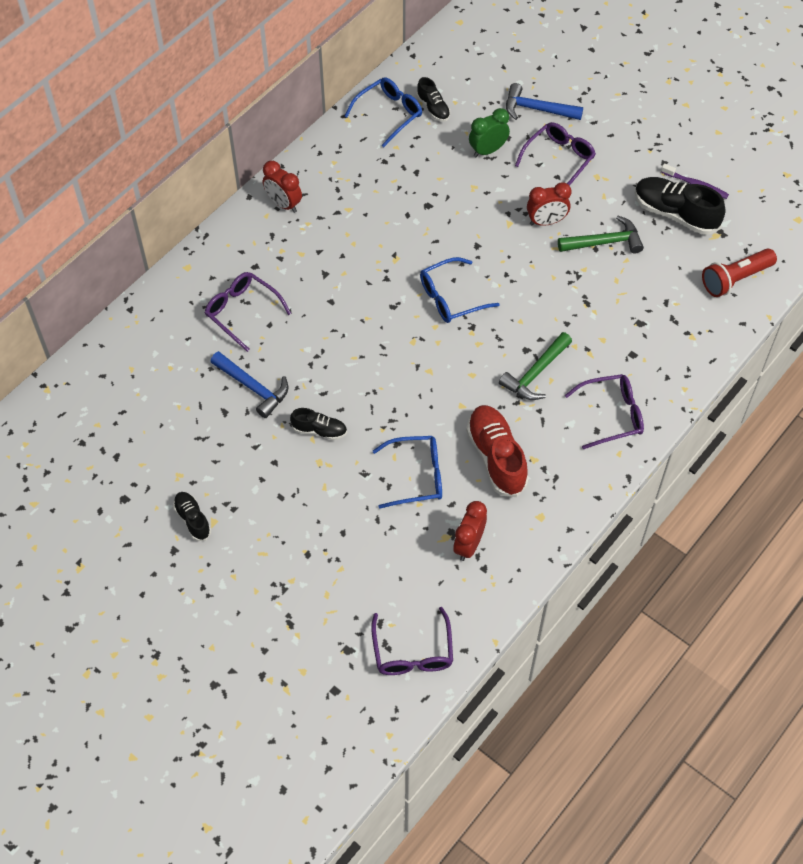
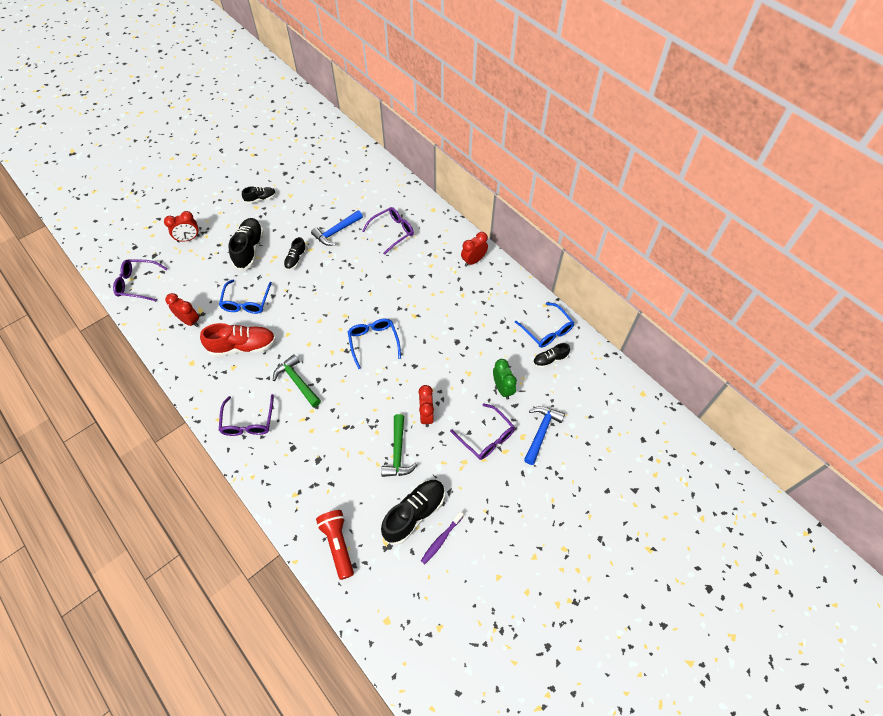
camera: 100 degrees right, 0 degrees up
none -> red clock [164,211,200,242]
none -> black shoe [228,218,264,271]

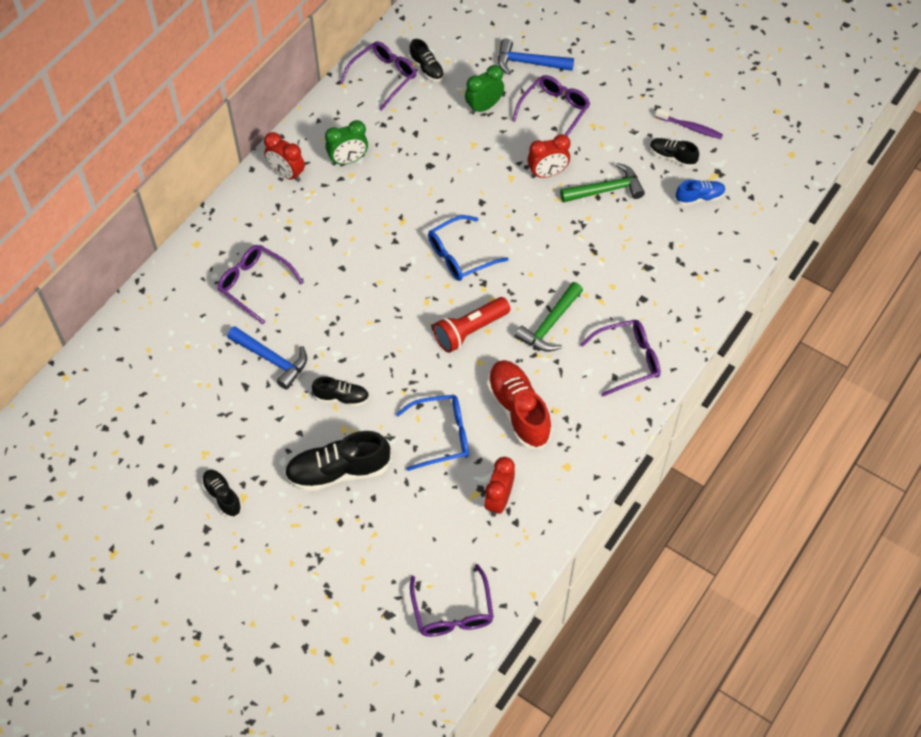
camera: 105 degrees left, 0 degrees up
red clock [164,211,200,242] -> none
red flashlight [316,510,354,580] -> red flashlight moved to [433,297,510,353]
black shoe [381,480,445,545] -> black shoe [650,138,699,167], size x0.55
blue glasses [515,302,574,348] -> purple glasses [340,41,417,111]
none -> green clock [325,120,368,166]
none -> blue shoe [675,180,726,206]

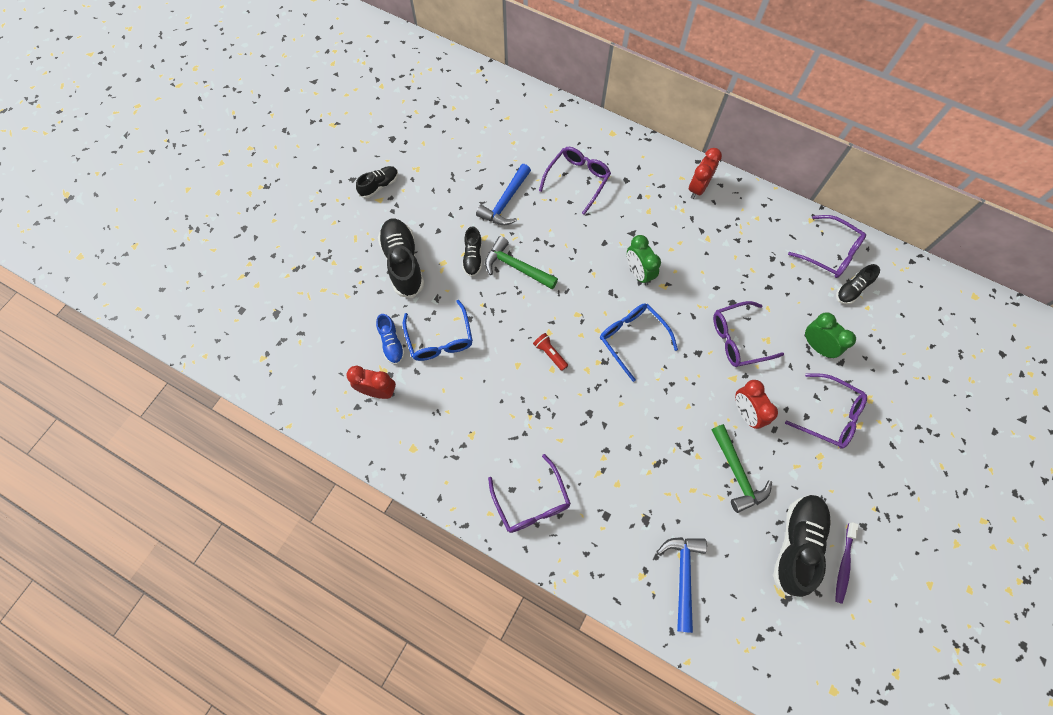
camera: 85 degrees right, 10 degrees up
green clock [325,120,368,166] -> green clock moved to [627,235,661,286]
purple glasses [410,564,494,637] -> purple glasses moved to [713,301,784,367]
red flashlight [433,297,510,353] -> red flashlight [533,333,568,371], size x0.55
red shoe [487,360,552,449] -> none
blue hammer [498,38,574,75] -> blue hammer moved to [657,537,707,633]
green hammer [515,282,583,352] -> green hammer moved to [485,236,558,289]
black shoe [650,138,699,167] -> black shoe [773,495,831,597], size x1.81
blue shoe [675,180,726,206] -> blue shoe moved to [376,314,405,365]

